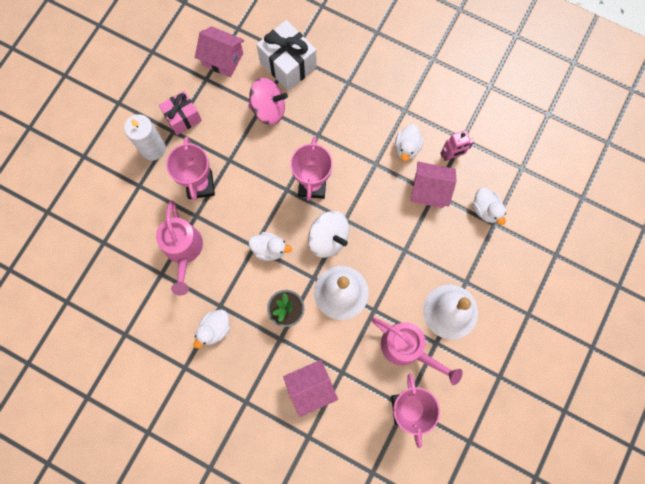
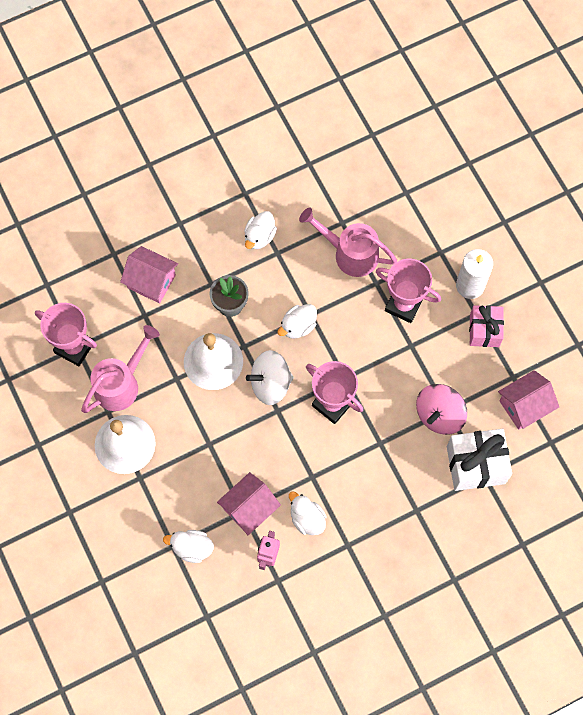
camera: 125 degrees right, 5 degrees down
white duck [194,309,230,349] -> white duck turned 135 degrees counterclockwise [244,211,277,249]
pink house [283,360,338,417] -> pink house turned 75 degrees counterclockwise [120,246,178,303]
pink watering can [371,317,463,385] -> pink watering can turned 150 degrees clockwise [81,325,160,413]

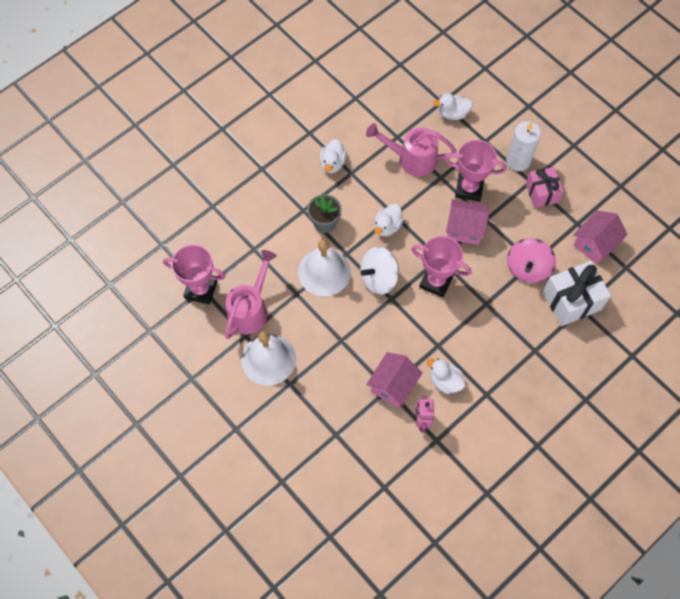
camera: 15 degrees left, 5 degrees down
pink house [120,246,178,303] -> pink house moved to [446,199,489,245]
white duck [163,530,214,563] -> white duck moved to [433,93,473,120]

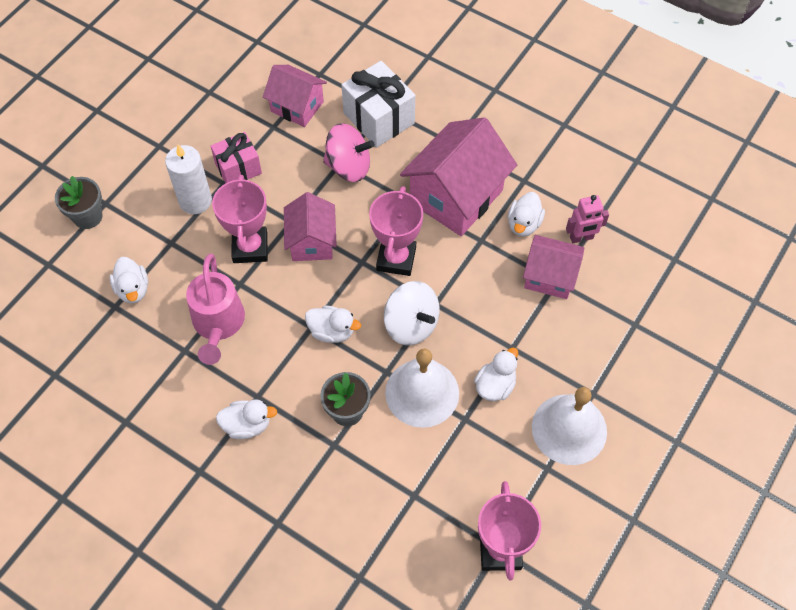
camera: 105 degrees left, 5 degrees down
pink watering can [225,250,277,339] -> none
none -> grey flower pot [55,176,103,229]
none -> pink house [400,117,517,236]
none -> white duck [474,348,518,401]

